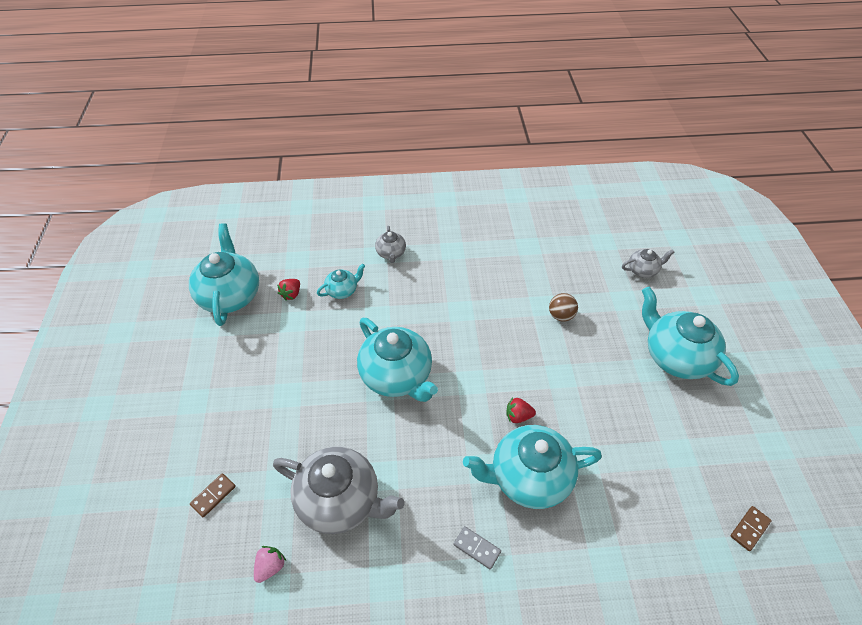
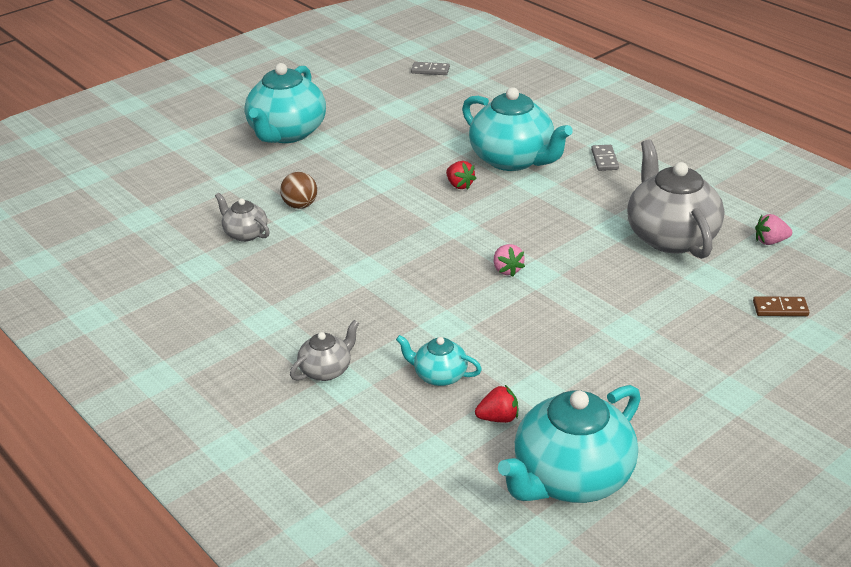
camera: 125 degrees left, 15 degrees down
turquoise teapot [357,317,438,402] -> pink strawberry [493,244,525,277]
grey teapot [622,249,675,278] -> grey teapot moved to [215,193,270,242]
brown domino [730,506,772,551] -> grey domino [411,62,450,75]

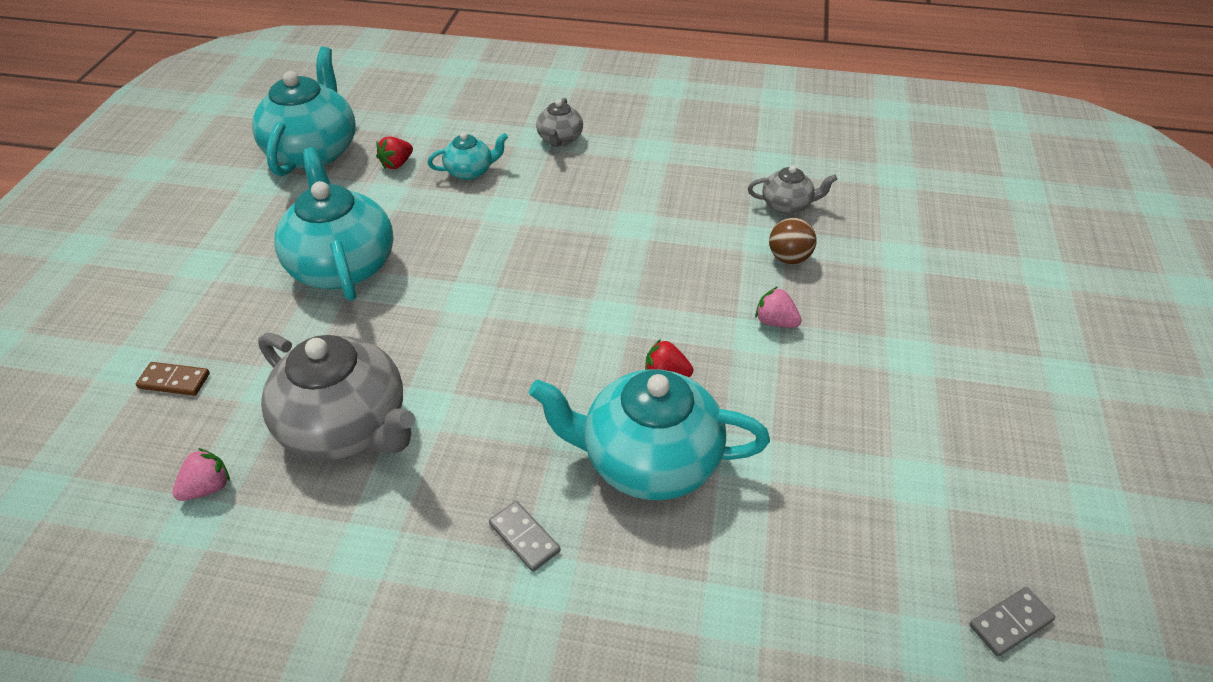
camera: 140 degrees right, 10 degrees up
turquoise teapot [244,63,326,143] -> turquoise teapot moved to [274,147,393,301]
pink strawberry [493,244,525,277] -> pink strawberry moved to [755,287,802,328]
brown domino [753,296,809,316] -> brown domino turned 45 degrees clockwise [136,362,210,396]

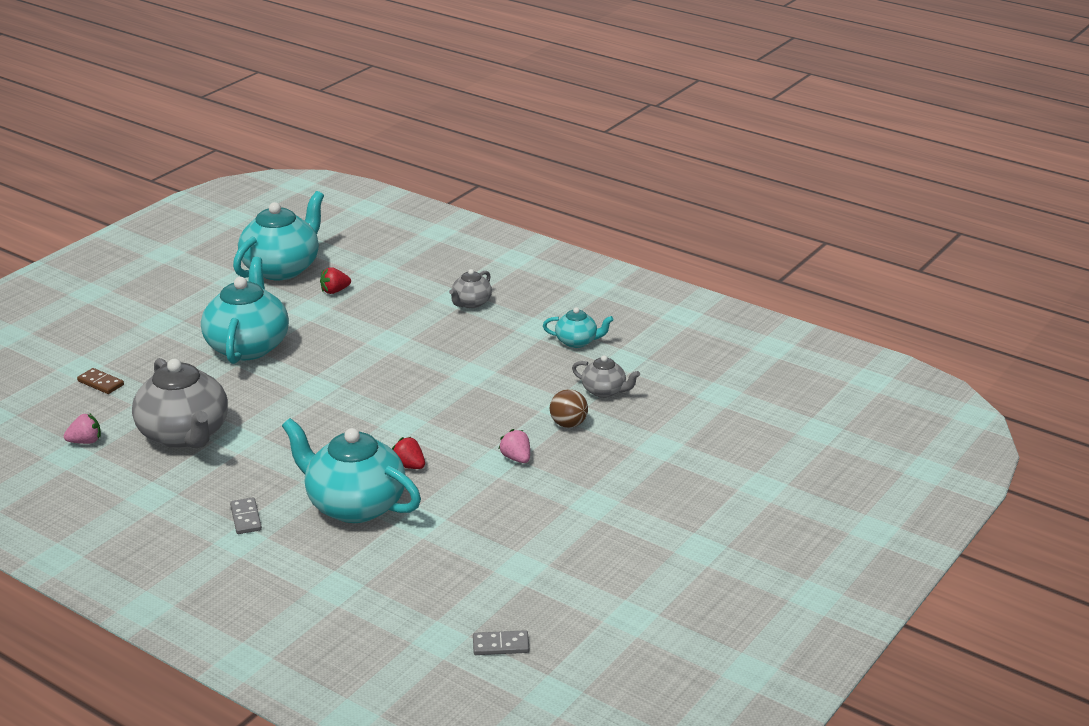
camera: 25 degrees right, 15 degrees down
turquoise teapot [427,132,508,180] -> turquoise teapot moved to [543,307,614,348]

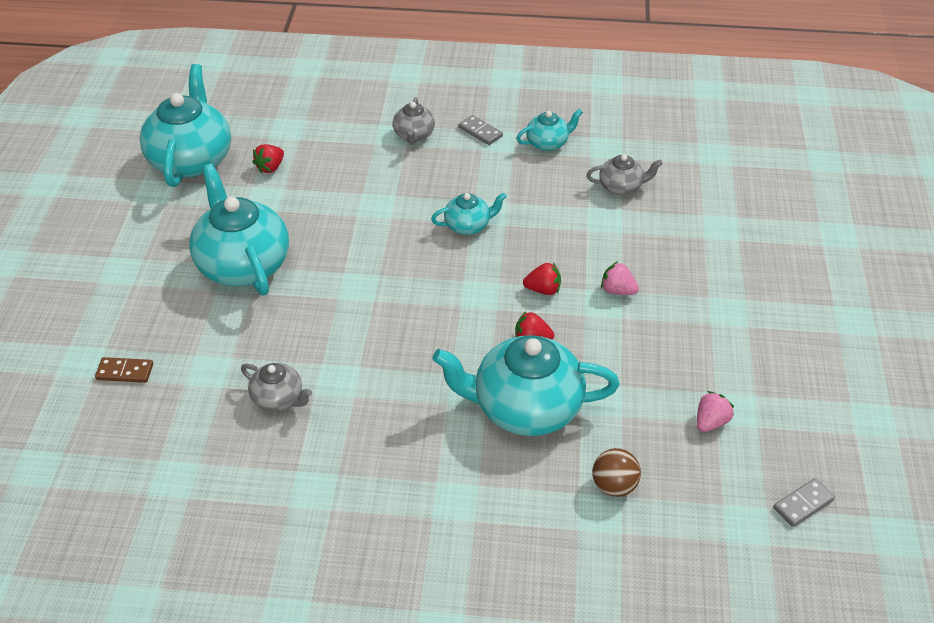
camera: 30 degrees left, 15 degrees up
pink strawberry [64,413,101,444] -> pink strawberry moved to [697,391,734,432]
grey teapot [132,358,228,449] -> grey teapot [241,363,312,411], size x0.49
grey domino [230,498,262,534] -> grey domino moved to [459,115,503,145]
brown ball [550,389,588,428] -> brown ball moved to [592,448,641,497]
none -> turquoise teapot [431,193,507,235]
none -> red strawberry [523,263,561,295]

